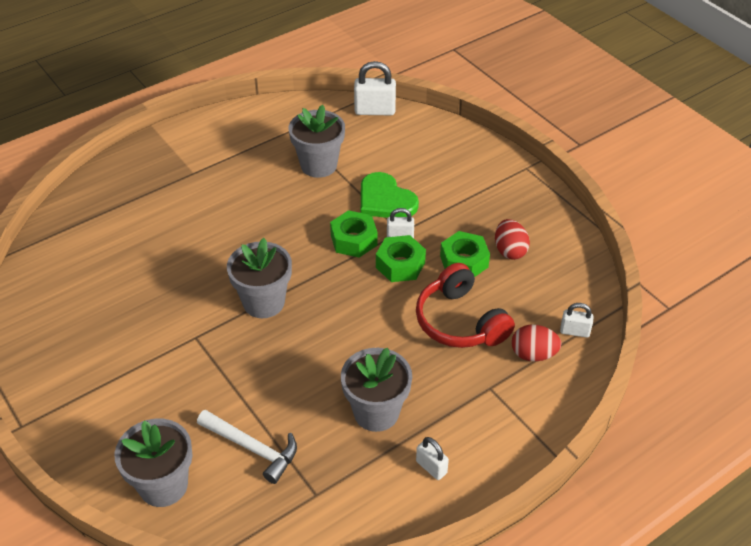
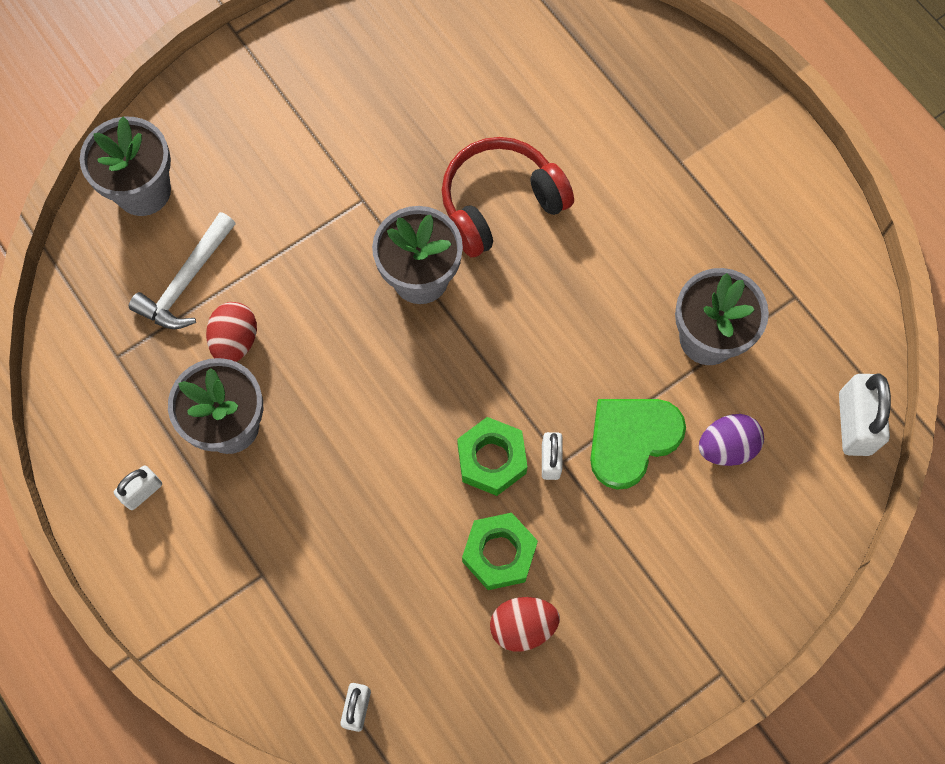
camera: 90 degrees right, 25 degrees up
green nut [330,210,378,258] -> none
red headphones [416,263,515,348] -> red headphones moved to [442,137,574,257]
red egg [511,325,562,362] -> red egg moved to [206,302,257,362]
none -> purple egg [699,414,764,466]

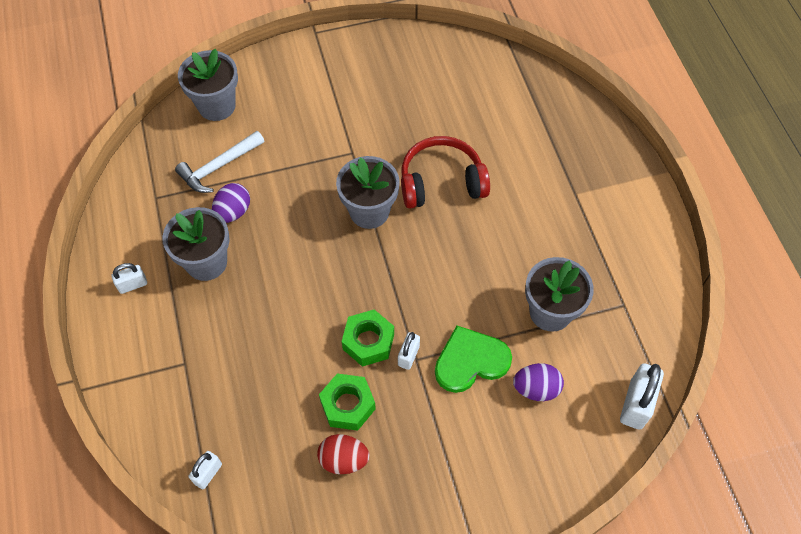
camera: 20 degrees right, 10 degrees down
red egg [206,302,257,362] -> purple egg [212,183,250,223]

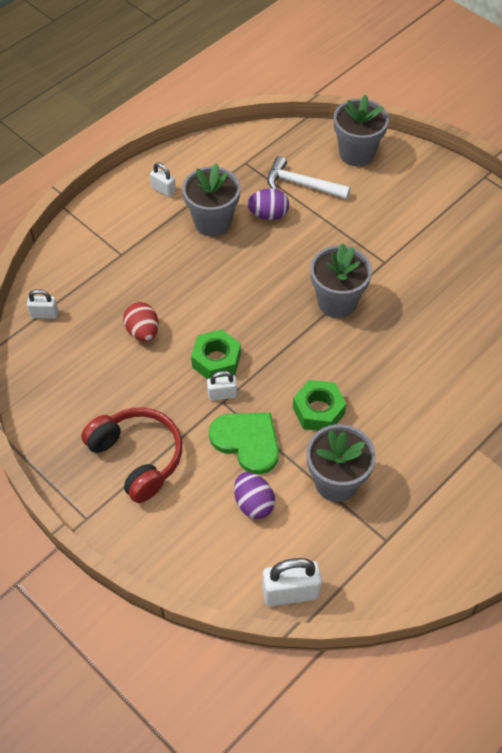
camera: 60 degrees right, 5 degrees down
red egg [317,434,370,474] -> red egg moved to [123,302,159,341]
green nut [319,373,376,431] -> green nut moved to [293,380,346,431]
red headphones [401,136,490,209] -> red headphones moved to [81,407,182,503]

